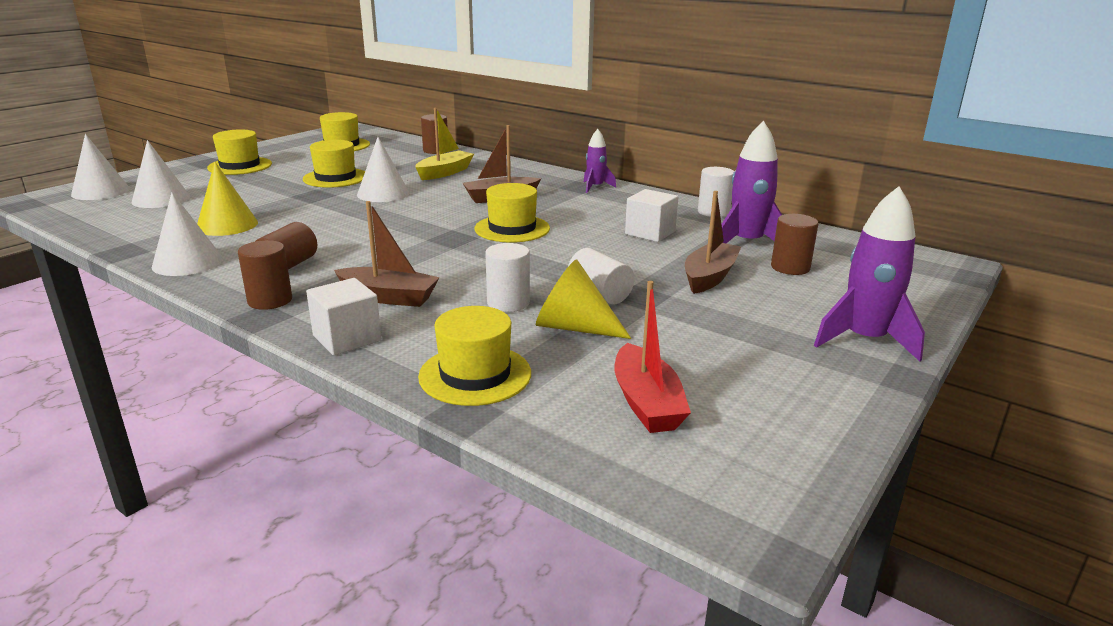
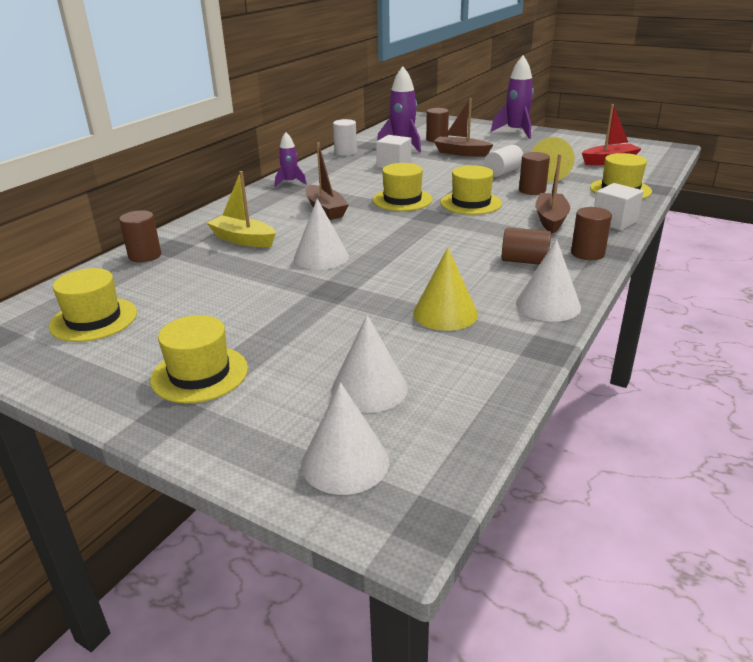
camera: 95 degrees left, 5 degrees up
yellow hat [303,140,365,188] -> yellow hat moved to [441,165,502,215]
white cylinder [485,243,530,312] -> brown cylinder [519,152,550,195]

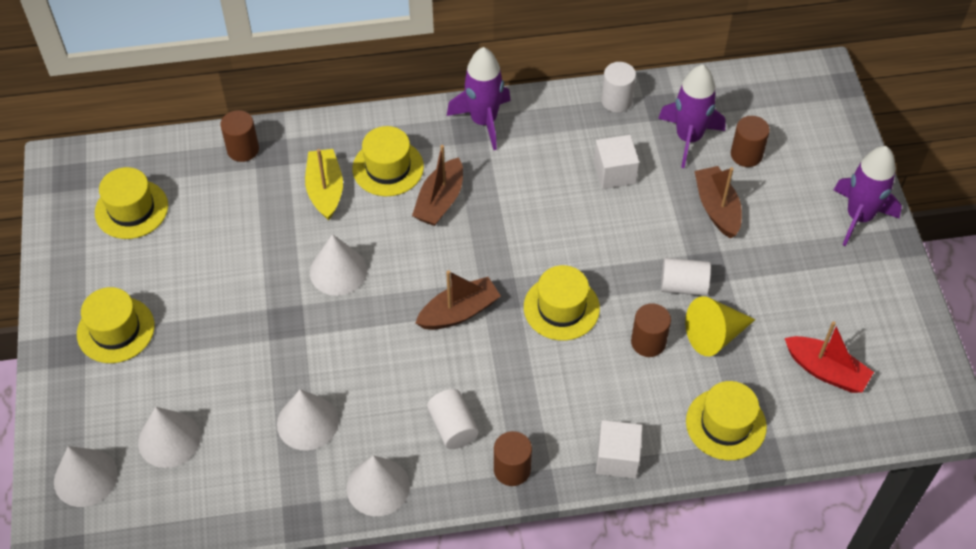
camera: 50 degrees right, 25 degrees up
purple rocket [275,132,307,187] -> purple rocket [447,47,511,150], size x1.71
yellow hat [373,163,433,211] -> yellow hat moved to [352,126,424,196]
yellow cone [413,248,478,331] -> white cone [277,389,339,451]
brown cylinder [502,227,551,265] -> white cylinder [427,389,479,449]
brown boat [535,154,570,234] -> brown boat moved to [415,270,501,330]

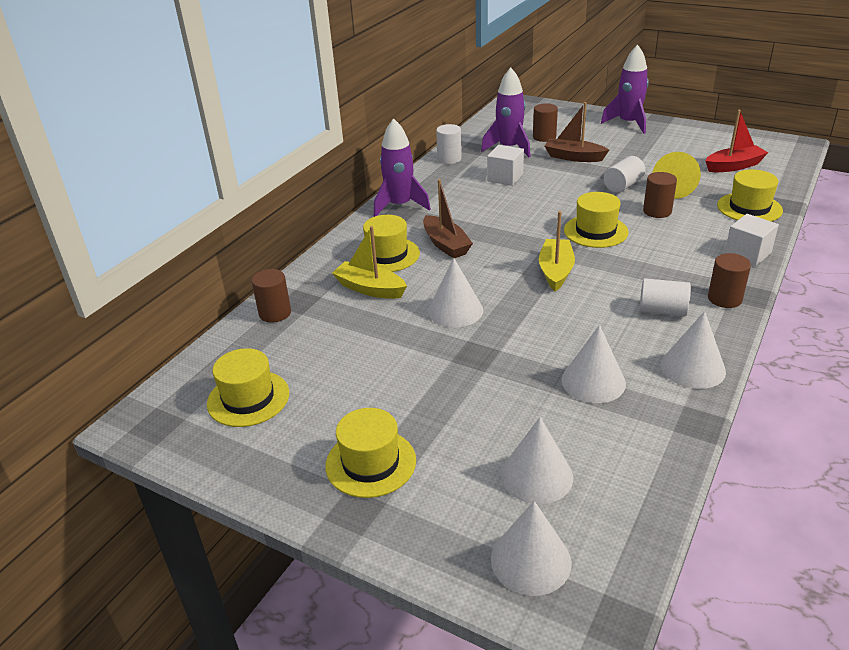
camera: 50 degrees left, 20 degrees down
brown boat [415,270,501,330] -> yellow boat [539,211,575,291]

